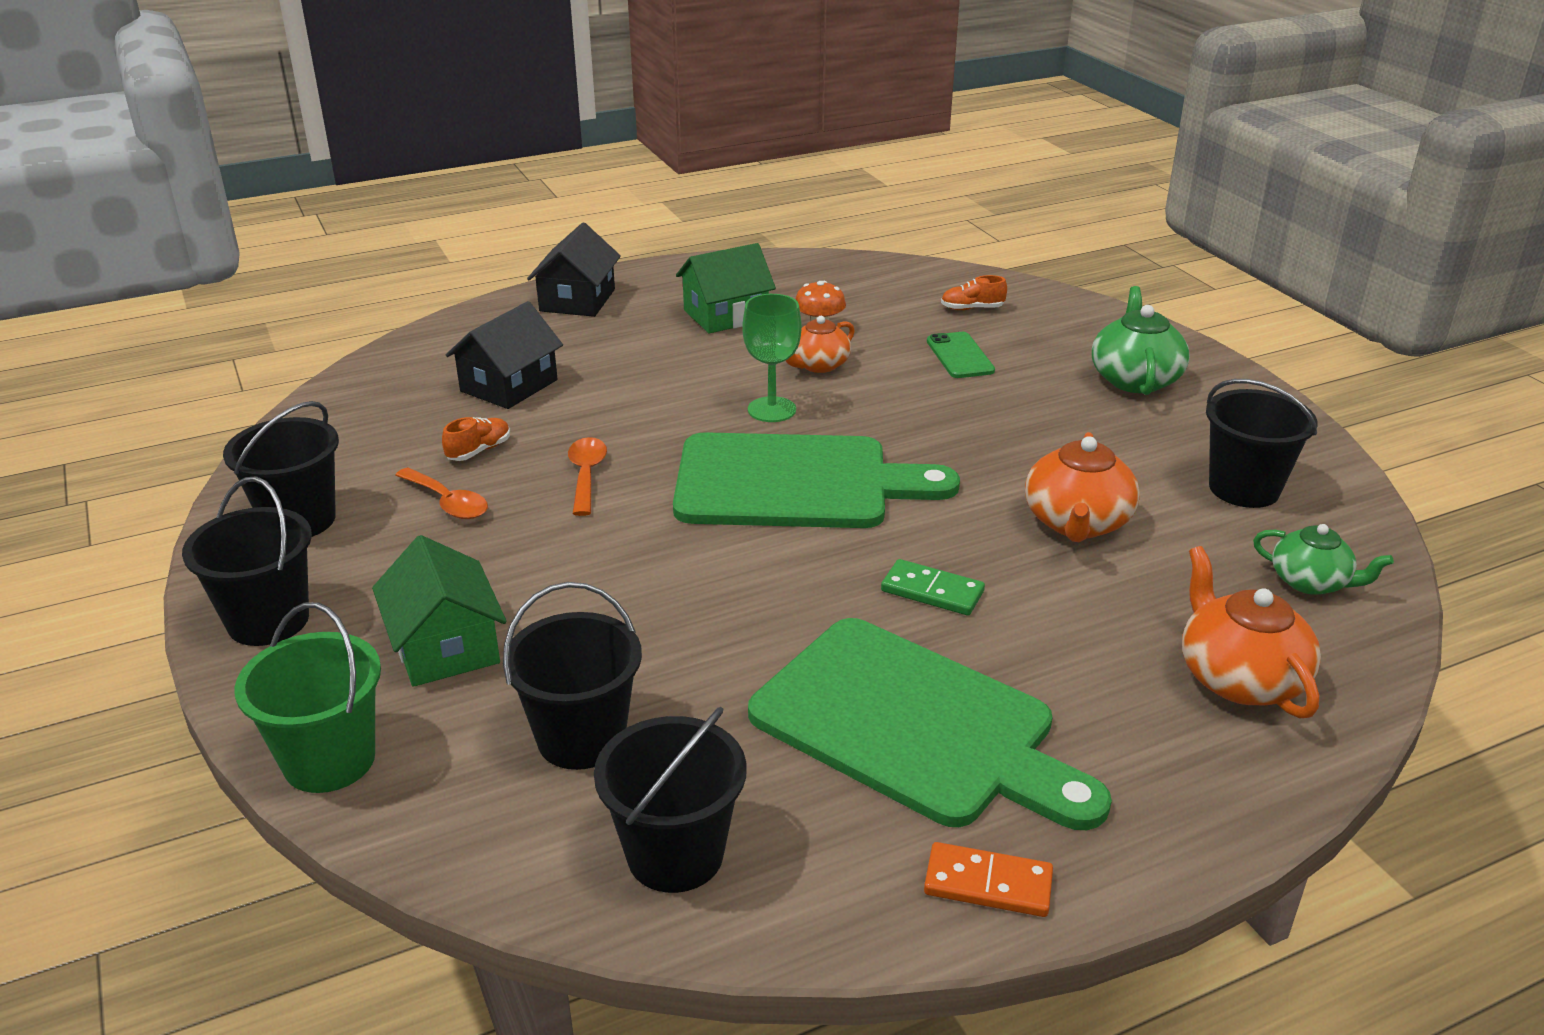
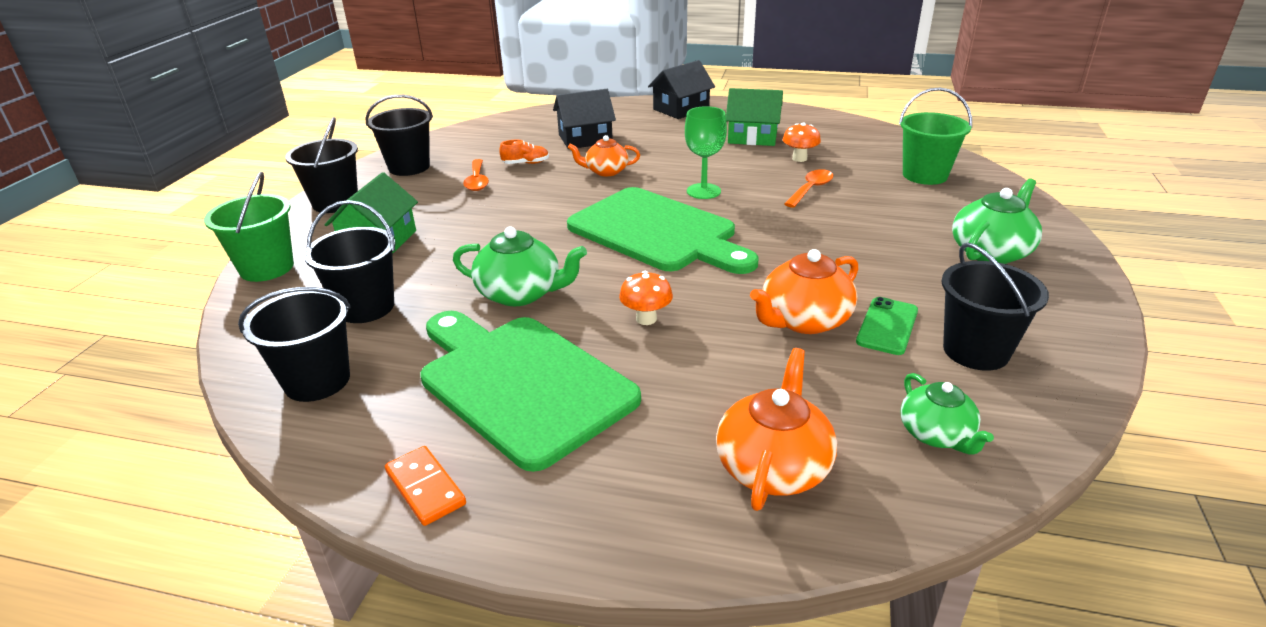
camera: 40 degrees right, 0 degrees up
orange spoon [568,437,607,516] -> orange spoon moved to [784,169,833,208]
green cutting board [748,618,1112,830] -> green cutting board turned 150 degrees clockwise [420,311,641,472]
orange teapot [786,316,855,373] -> orange teapot moved to [568,135,640,176]
green domino [881,559,985,615] -> orange mushroom [619,271,673,325]
green phone [927,332,995,378] -> green phone moved to [856,297,918,355]
orange shoe [941,275,1007,310] -> green bucket [899,87,972,185]
none -> green teapot [453,226,587,306]

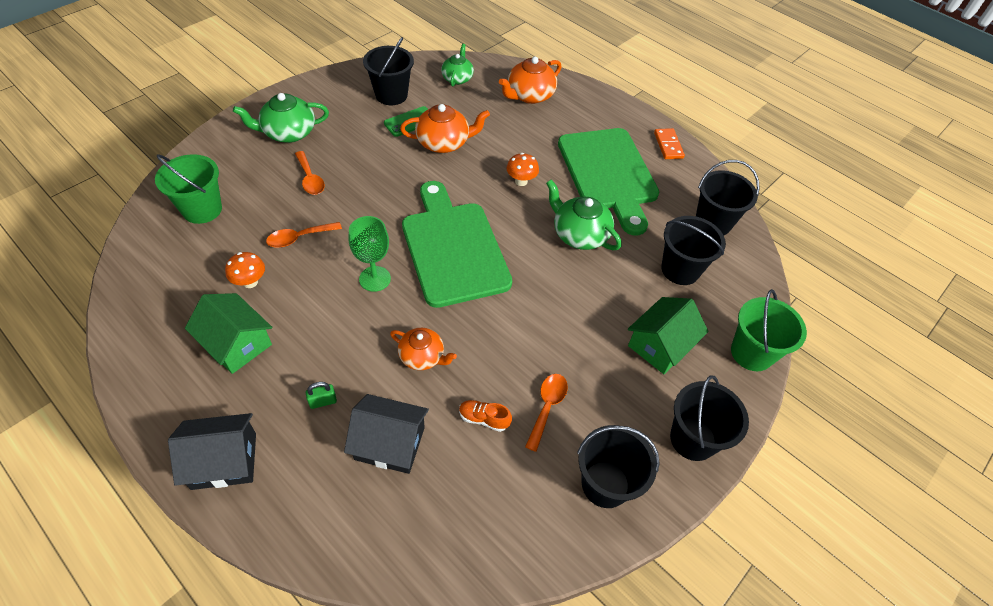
camera: 155 degrees left, 20 degrees up
none -> orange spoon [295,151,325,195]
none -> green padlock [306,382,337,409]

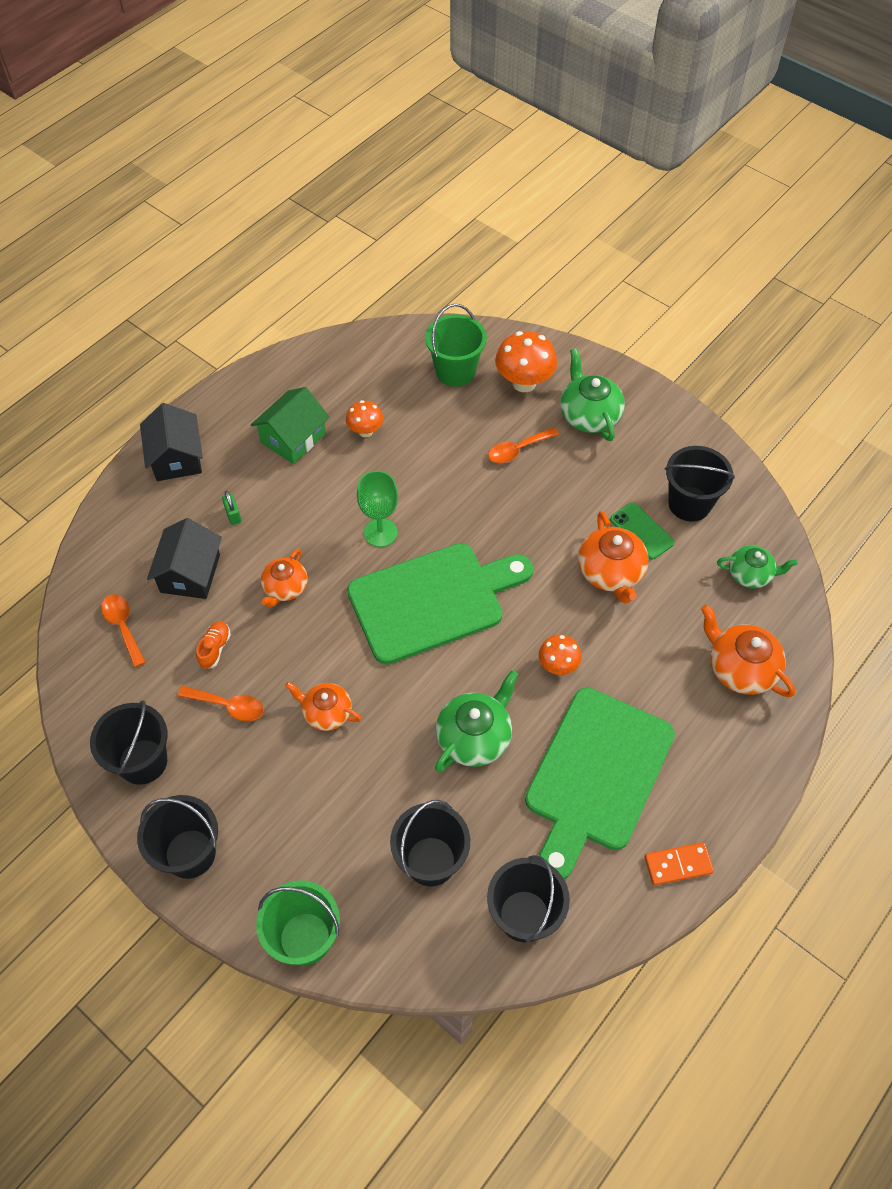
camera: 90 degrees right, 5 degrees up
orange spoon [266,222,342,248] -> orange spoon moved to [101,594,146,667]
green cutting board [558,128,659,235] -> green cutting board turned 45 degrees counterclockwise [525,688,675,880]
green house [628,297,709,374] -> none
none -> orange teapot [285,682,362,731]
none -> orange mushroom [495,331,557,392]

